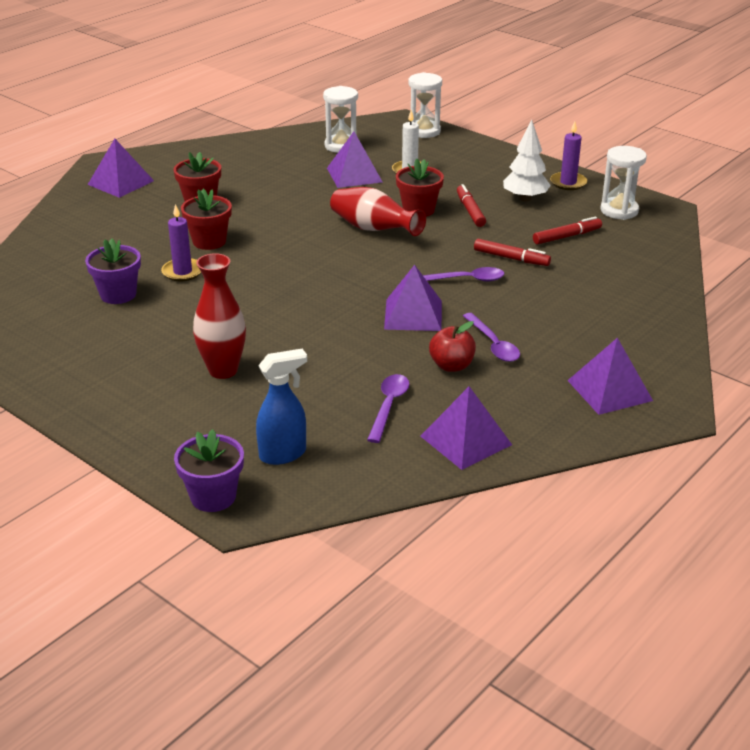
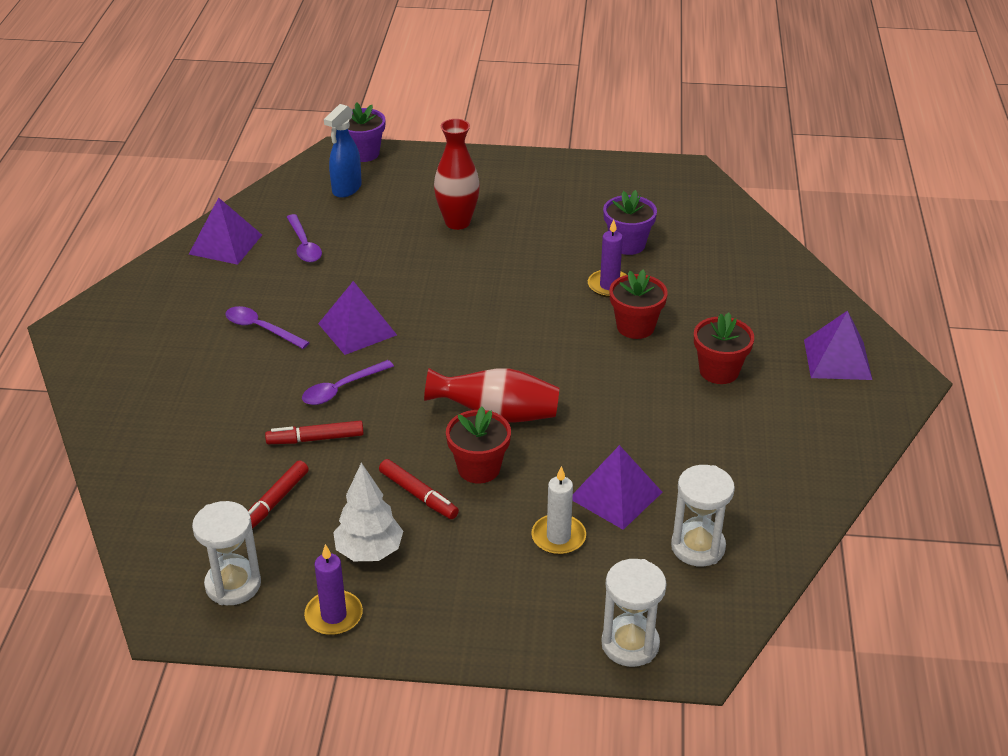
camera: 145 degrees right, 5 degrees up
red apple [429,321,476,372] -> none
purple pyramid [567,338,653,415] -> none

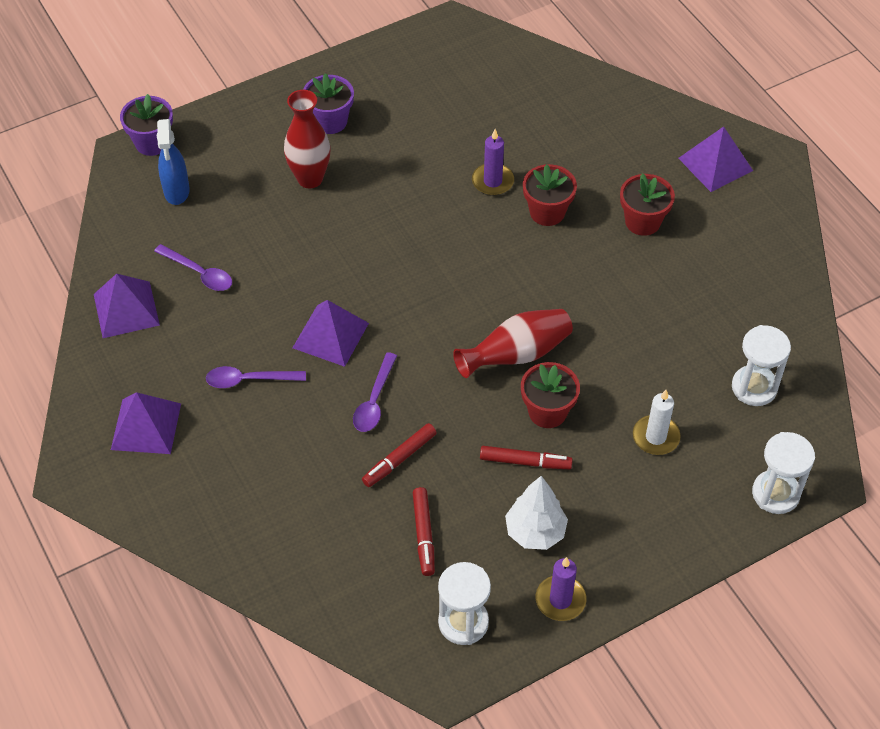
camera: 35 degrees left, 15 degrees up
purple pyramid [572,445,662,530] -> purple pyramid moved to [111,392,181,454]
purple flower pot [603,190,657,255] -> purple flower pot moved to [303,73,354,134]

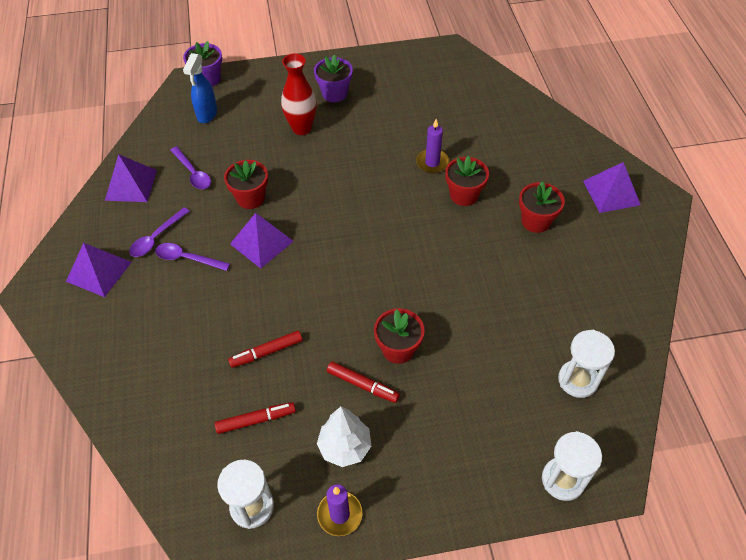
camera: 20 degrees right, 0 degrees up
purple spoon [353,352,397,432] -> purple spoon moved to [129,207,190,257]
red marker [413,487,435,576] -> red marker turned 120 degrees counterclockwise [215,402,296,434]
red vase [453,309,573,378] -> none
white candle [633,390,681,455] -> none
none -> red flower pot [224,160,268,209]

